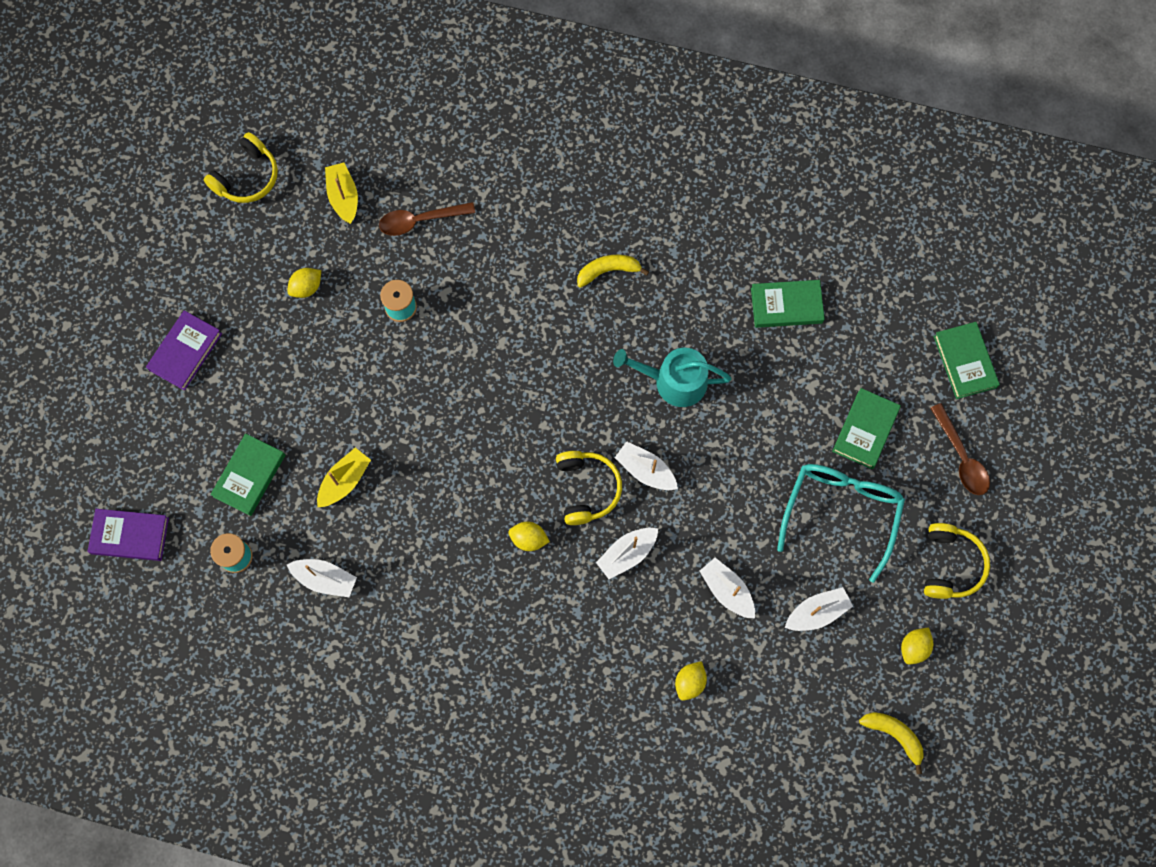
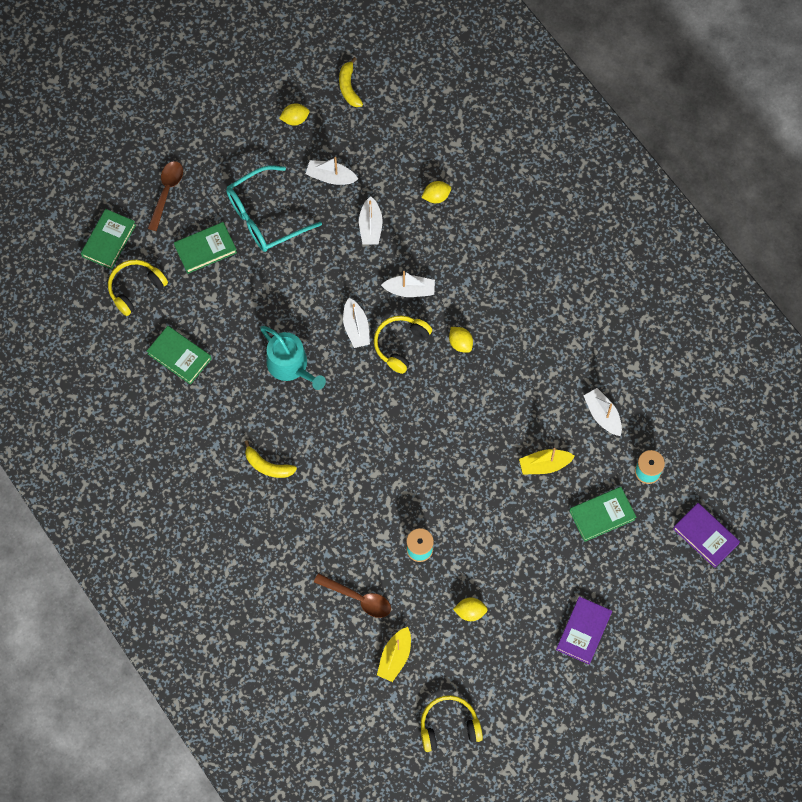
camera: 140 degrees left, 5 degrees down
purple book [146,310,222,391] -> purple book turned 45 degrees counterclockwise [556,596,612,664]
yellow headphones [924,523,990,599] -> yellow headphones moved to [108,260,168,316]

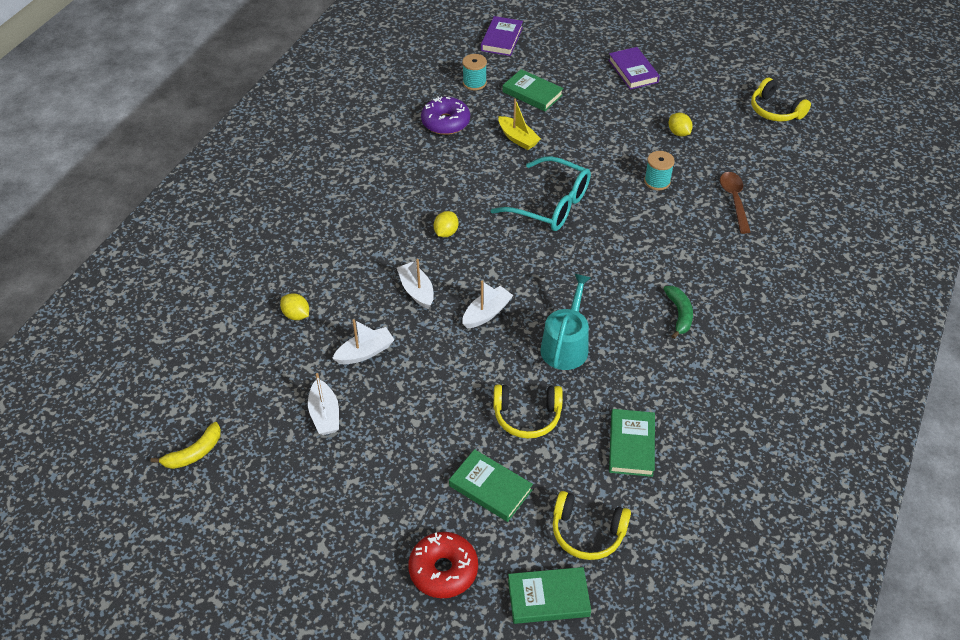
camera: 120 degrees left, 20 degrees down
brown spoon [148,161,183,231] -> red donut [408,532,478,598]
turquoise glasses [226,165,322,252] -> turquoise glasses moved to [490,156,591,231]
yellow banana [244,440,297,478] -> green banana [663,286,693,339]
yellow lemon [279,103,310,125] -> none
yellow headphones [374,315,432,374] -> yellow headphones moved to [493,384,563,439]
yellow boat [377,627,411,682] -> none
purple book [556,596,612,664] -> purple book turned 75 degrees clockwise [608,47,660,90]
white boat [584,388,622,436] -> purple donut [421,96,470,135]

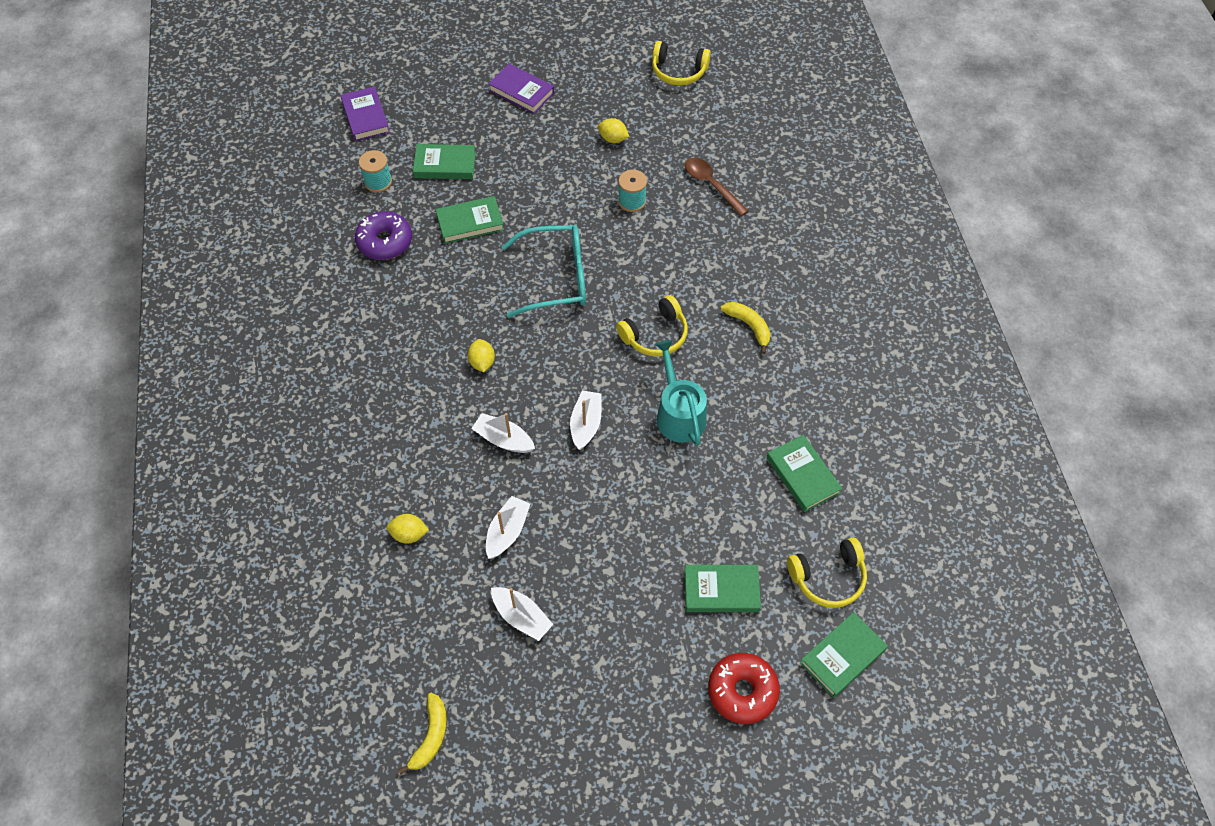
camera: 35 degrees left, 10 degrees up
yellow headphones [493,384,563,439] -> yellow headphones moved to [616,295,688,356]
yellow boat [498,98,541,150] -> green book [436,196,504,244]
green banana [663,286,693,339] -> yellow banana [721,302,771,354]

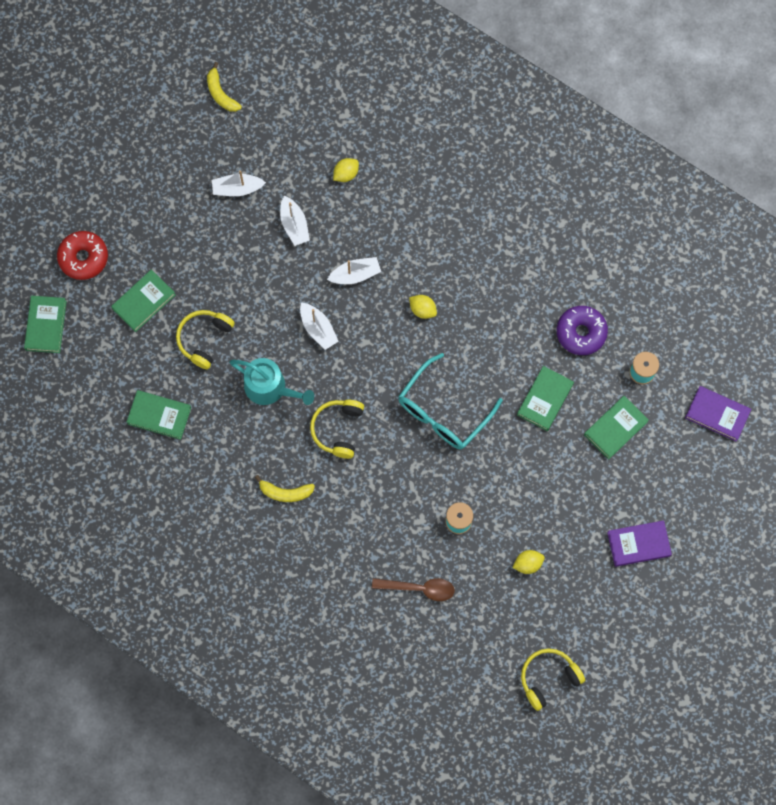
camera: 135 degrees right, 15 degrees up
yellow headphones [787,538,867,608] -> yellow headphones moved to [176,310,235,370]

